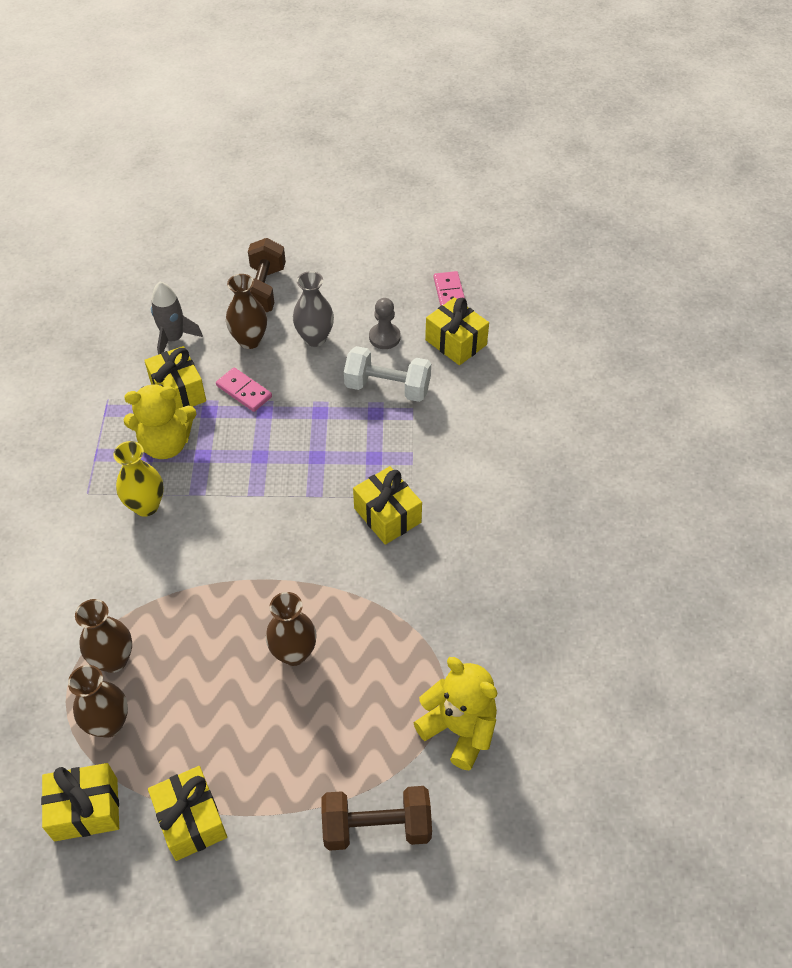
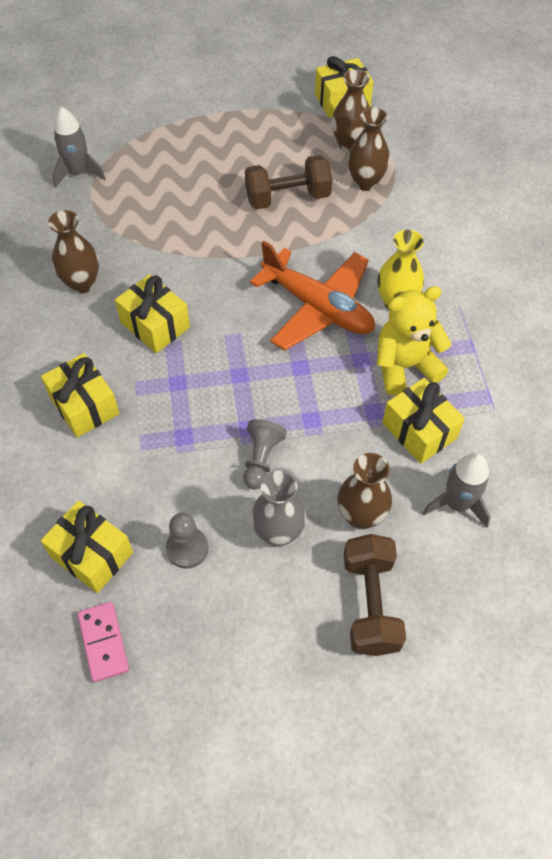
camera: 170 degrees right, 5 degrees up
yellow gift [148,766,227,861] -> yellow gift moved to [41,353,119,438]
pink domino [216,367,272,412] -> none
brown vase [266,592,317,666] -> brown vase moved to [48,210,99,294]
brown dumbbell [322,786,432,851] -> brown dumbbell moved to [245,155,332,210]
white dumbbell [344,346,431,402] -> none
yellow teddy bear [413,657,497,770] -> grey rocket [53,107,106,188]
none -> grey pawn [243,419,287,490]
none -> orange plane [250,240,375,351]

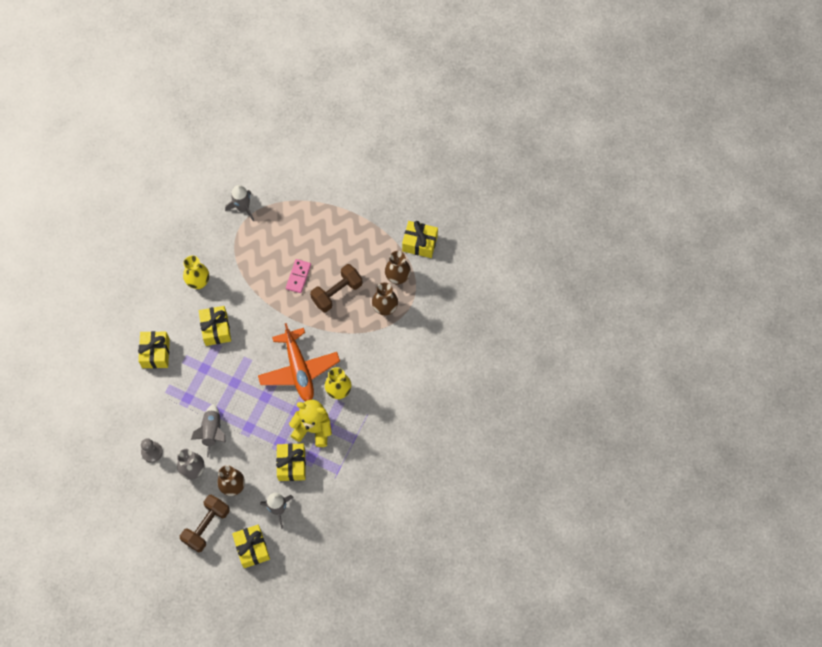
camera: 35 degrees right, 10 degrees up
yellow gift [41,501,133,593] -> yellow gift moved to [232,525,270,568]
brown vase [48,210,99,294] -> yellow vase [183,255,209,289]
pink domino [77,602,129,682] -> pink domino moved to [286,259,311,293]
grey pawn [243,419,287,490] -> grey rocket [191,404,225,458]
brown dumbbell [245,155,332,210] -> brown dumbbell turned 60 degrees counterclockwise [310,264,363,312]

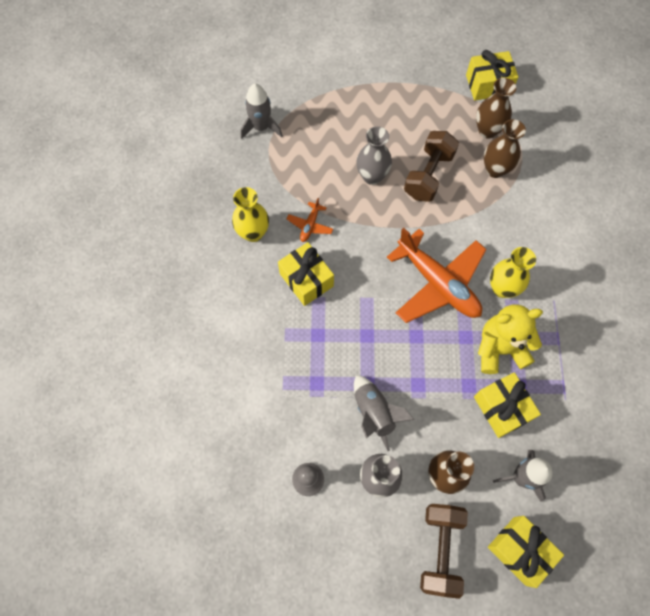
camera: 25 degrees left, 0 degrees up
yellow gift [138,331,170,368] -> none
pink domino [286,259,311,293] -> grey vase [356,126,392,185]
none -> orange plane [287,198,333,242]

